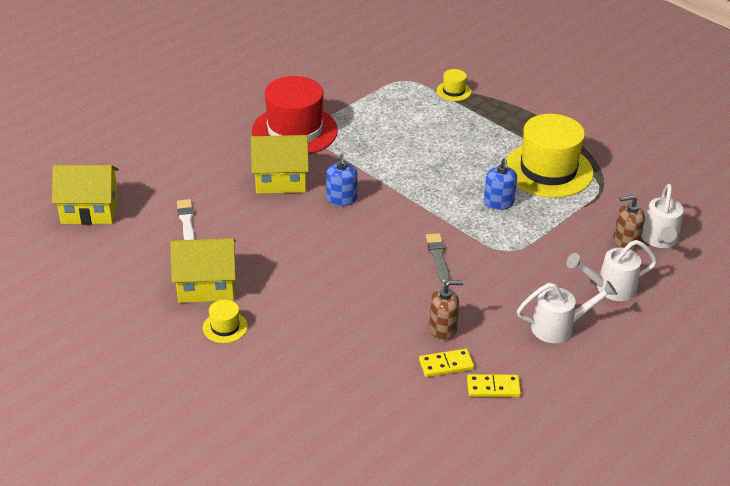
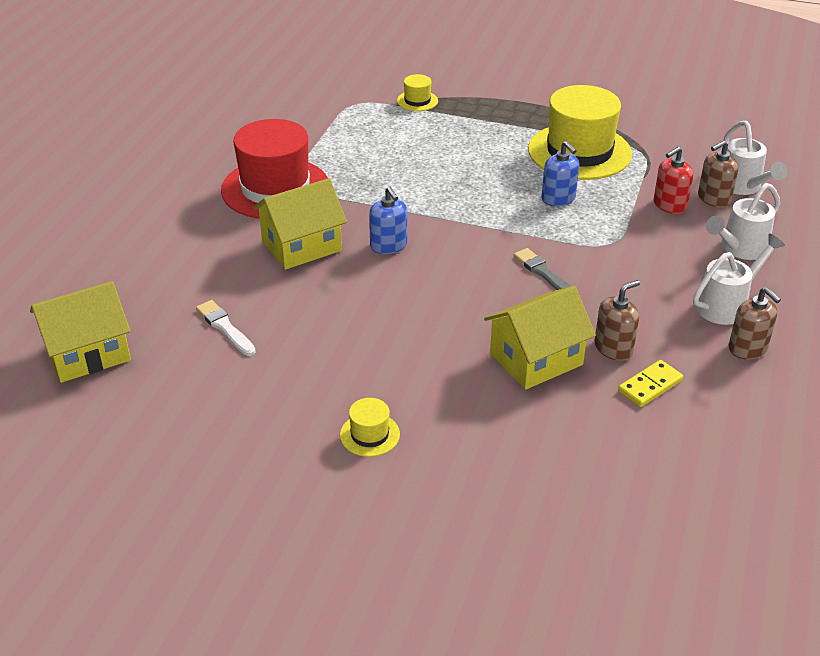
camera: 25 degrees left, 0 degrees up
yellow house [170,238,236,303] -> yellow house moved to [484,286,596,390]
yellow domino [467,374,521,397] -> none
none -> red soap dispenser [654,147,693,214]
none -> brown soap dispenser [729,287,781,360]

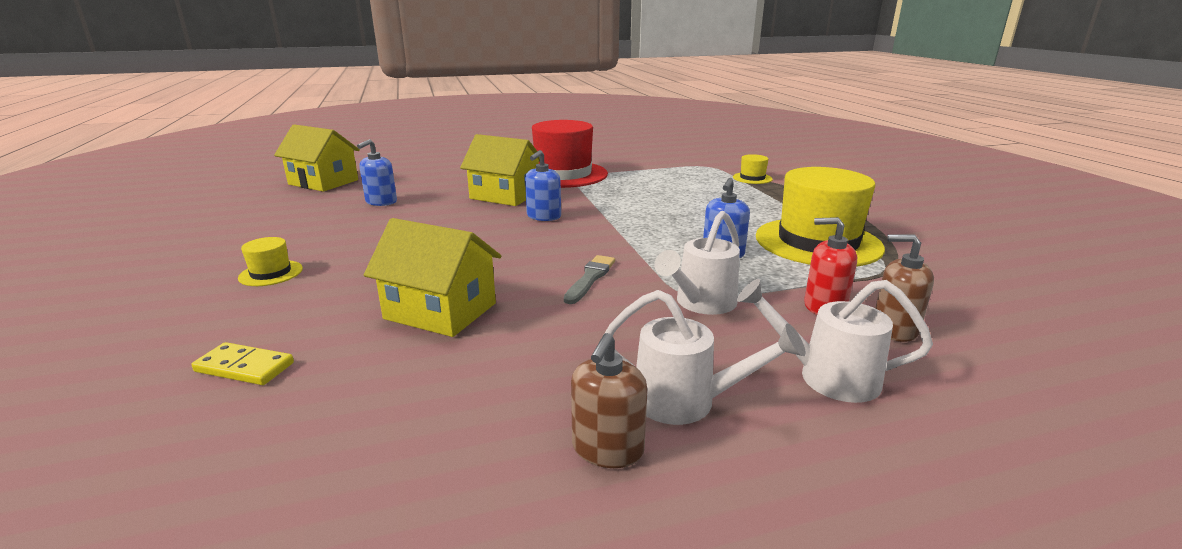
camera: 55 degrees right, 15 degrees down
white brush [196,300,256,356] -> blue soap dispenser [357,139,397,206]
brown soap dispenser [594,280,640,361] -> none
yellow domino [618,360,683,407] -> yellow domino moved to [192,342,294,385]
white watering can [724,121,787,195] -> white watering can moved to [654,211,740,315]

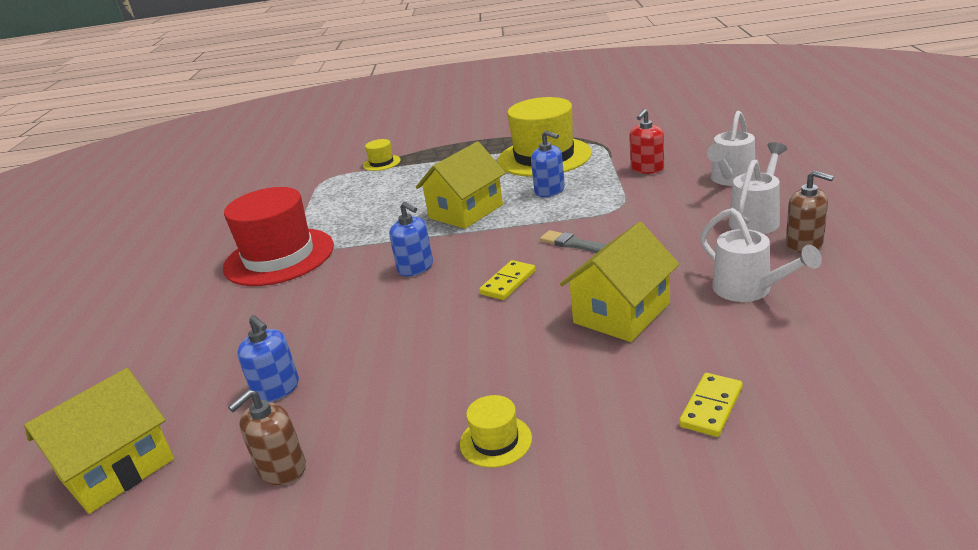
camera: 70 degrees left, 5 degrees up
yellow house [460,134,540,206] -> yellow house moved to [416,142,506,229]
white watering can [654,211,740,315] -> white watering can moved to [700,208,822,302]
brown soap dispenser [875,235,934,342] -> brown soap dispenser moved to [228,390,306,485]
none -> yellow domino [479,260,536,300]

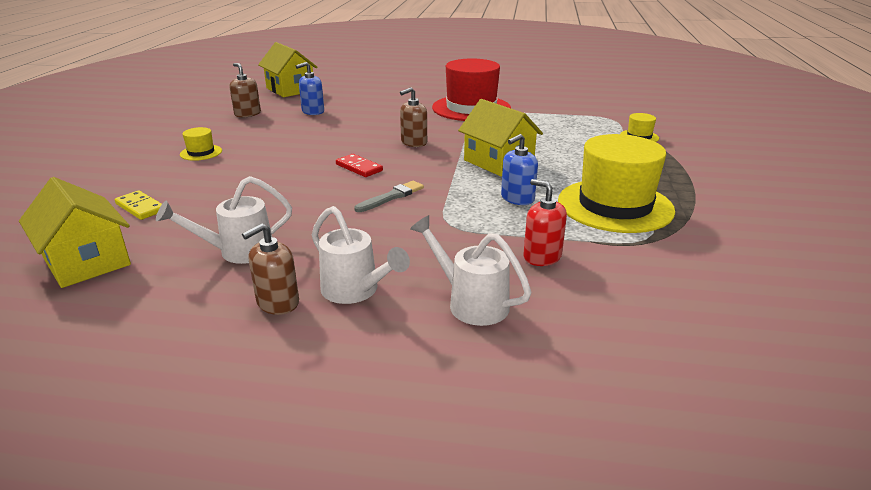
camera: 95 degrees right, 0 degrees up
blue soap dispenser [389,202,433,276] -> brown soap dispenser [400,87,427,147]
yellow domino [479,260,536,300] -> red domino [336,154,383,177]
yellow house [560,222,679,342] -> yellow house moved to [19,177,131,288]

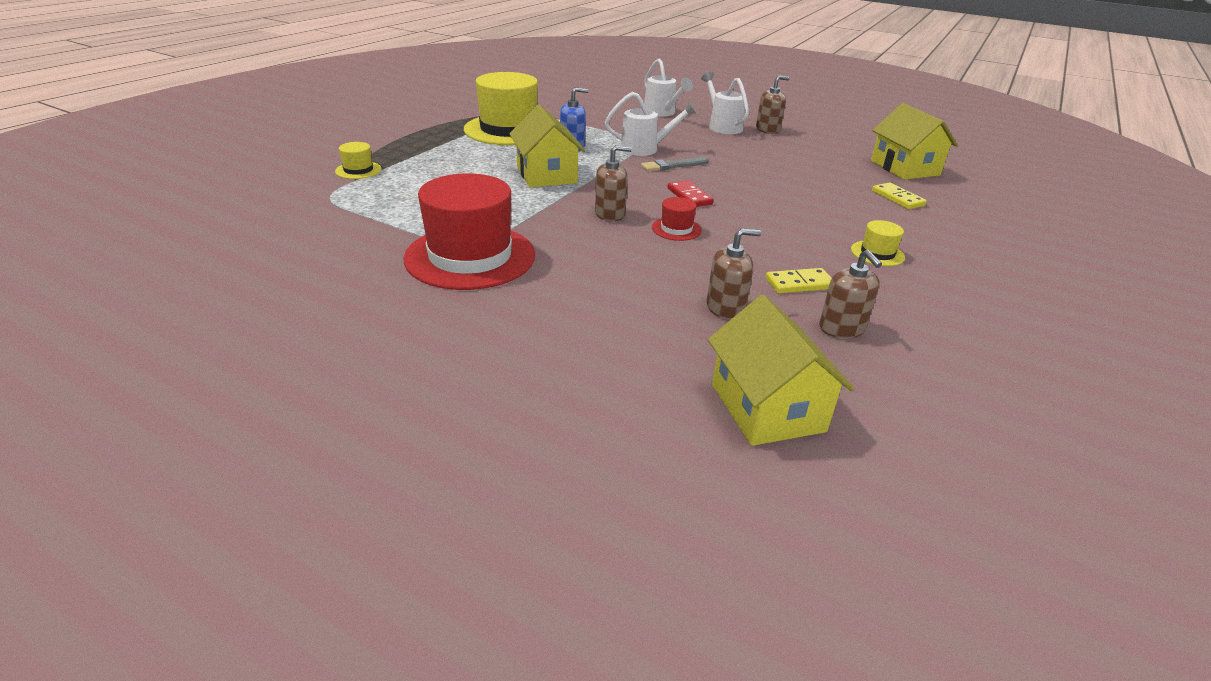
camera: 160 degrees left, 5 degrees up
white watering can [156,176,292,264] -> white watering can moved to [605,92,697,156]
blue soap dispenser [296,62,324,115] -> brown soap dispenser [707,228,761,320]
red soap dispenser [523,179,567,266] -> none
none -> red hat [652,197,702,241]
none -> yellow domino [765,268,832,293]

